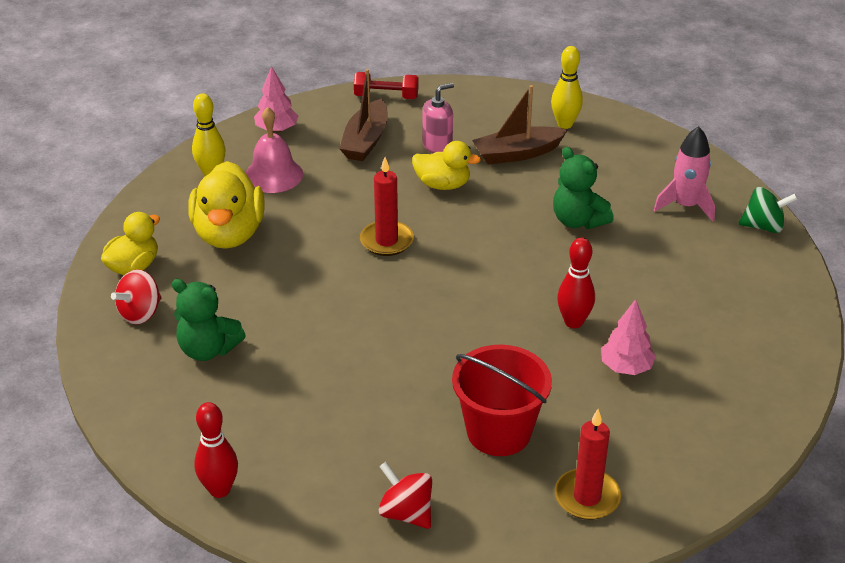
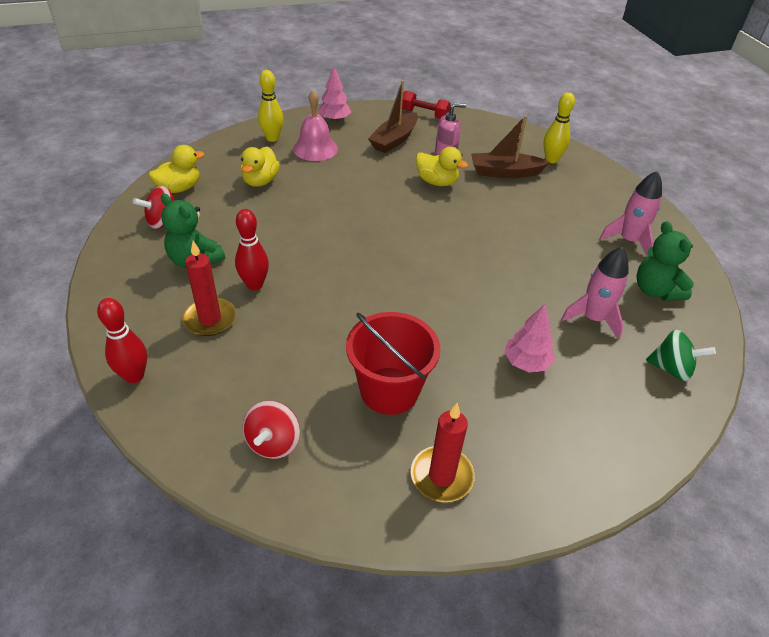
camera: 15 degrees right, 5 degrees up
yellow duck [188,161,265,249] -> yellow duck [241,147,280,187], size x0.62
red candle [360,157,414,256] -> red candle moved to [182,241,236,336]
red spinning top [379,462,432,529] -> red spinning top turned 135 degrees counterclockwise [243,401,300,459]
green teddy bear [553,147,614,229] -> green teddy bear moved to [637,221,694,301]
red bowling pin [557,238,595,328] -> red bowling pin moved to [235,209,269,290]
green spinning top [738,187,798,233] -> green spinning top moved to [646,329,716,381]
none -> pink rocket [561,247,629,340]

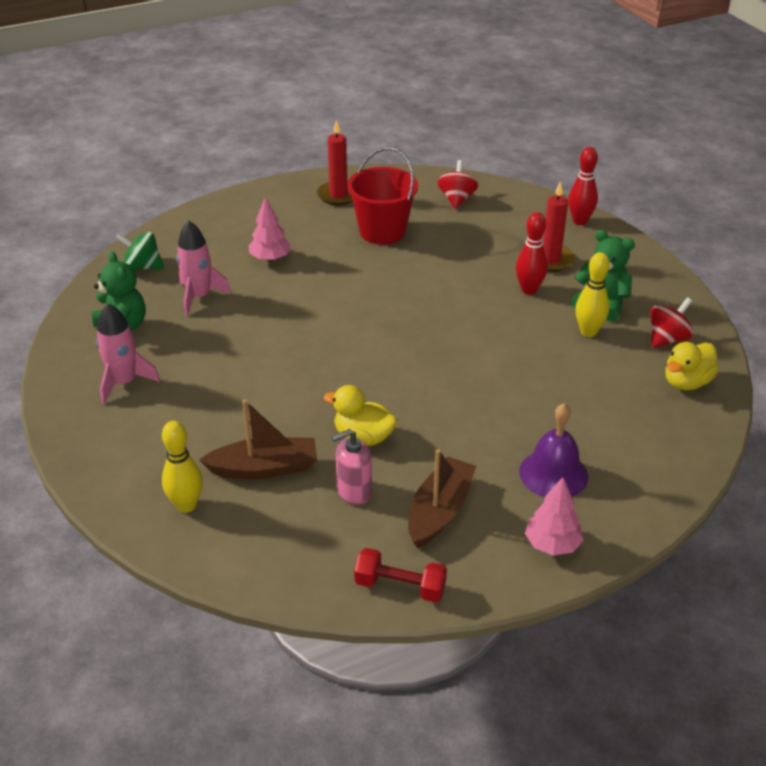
camera: 175 degrees right, 5 degrees down
yellow duck [241,147,280,187] -> none
yellow bowling pin [258,70,284,142] -> yellow bowling pin moved to [575,252,610,337]
pink bell [293,90,338,161] -> purple bell [519,403,588,497]

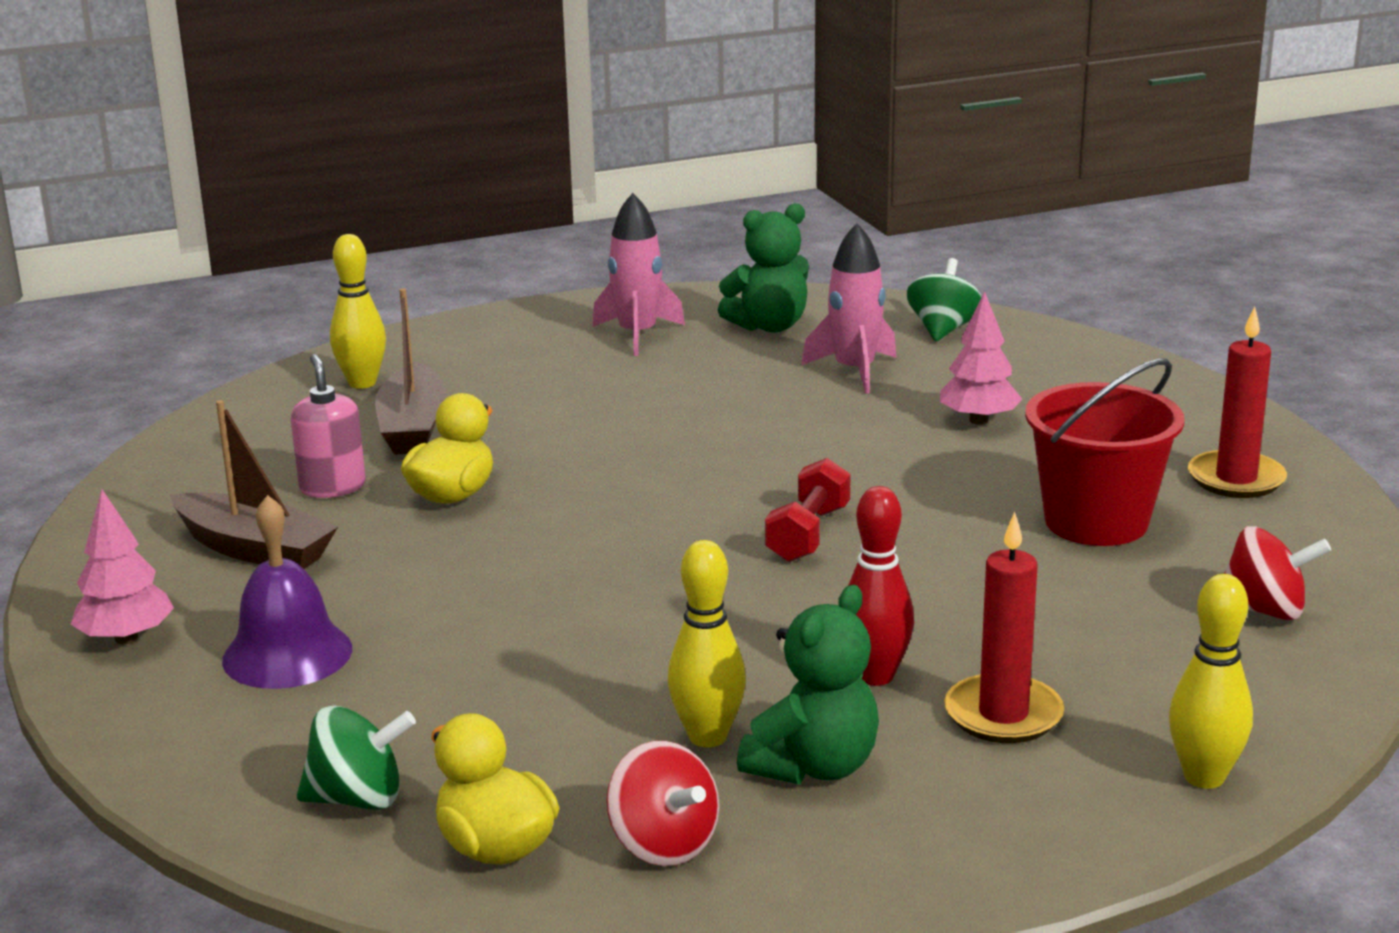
camera: 95 degrees right, 15 degrees down
red dumbbell [354,548,447,603] -> red dumbbell moved to [765,458,850,562]
red bowling pin [568,147,598,225] -> yellow bowling pin [1169,574,1253,789]
none -> green spinning top [297,705,416,810]

